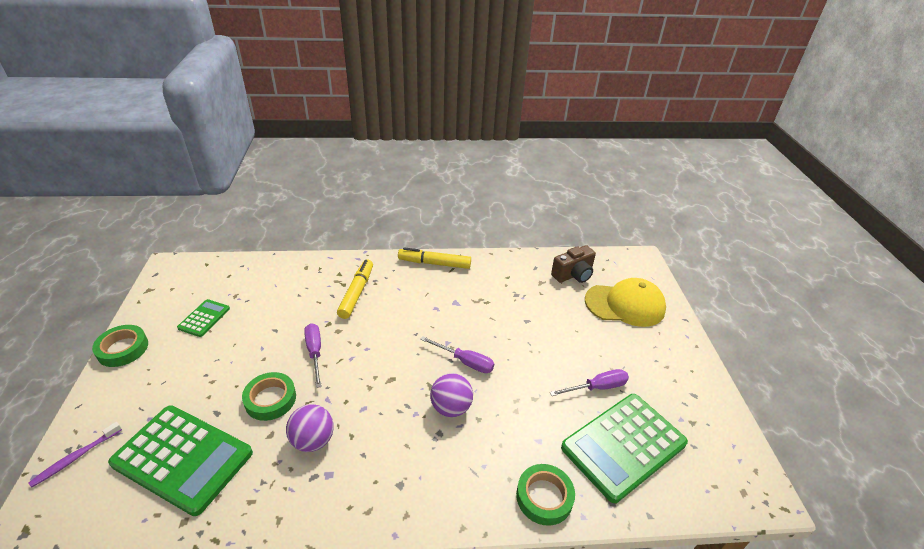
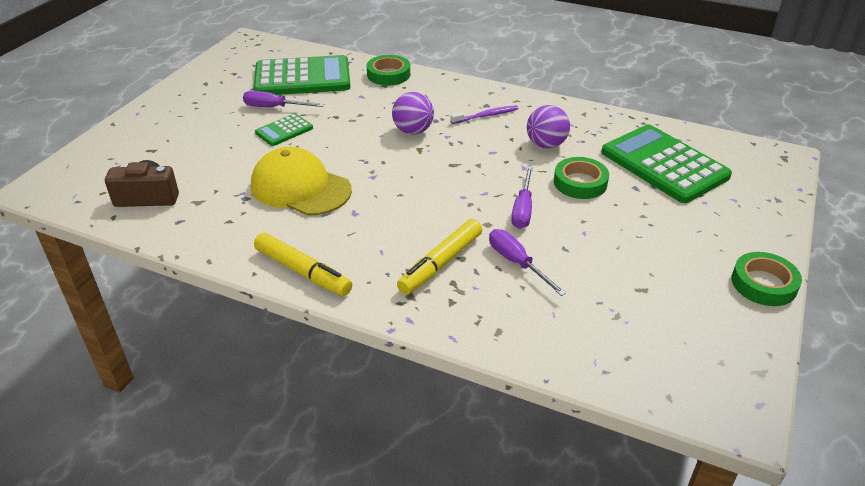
camera: 150 degrees left, 0 degrees up
purple toothbrush [28,422,122,487] -> purple toothbrush moved to [450,105,518,124]
green calculator [177,299,230,337] -> green calculator moved to [255,113,313,146]
purple screwdriver [420,336,494,373] -> purple screwdriver moved to [489,229,566,296]
yellow cap [585,278,666,327] -> yellow cap moved to [251,147,352,216]

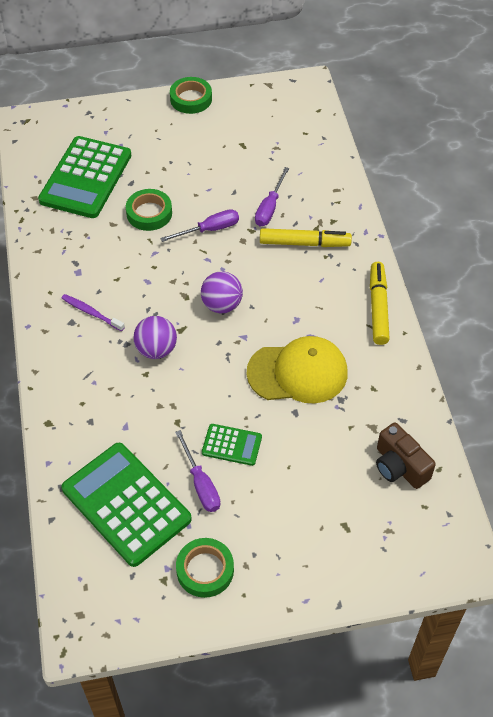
camera: 125 degrees left, 15 degrees up
yellow cap [251,147,352,216] -> yellow cap turned 90 degrees counterclockwise [246,336,348,403]
green tape [367,55,410,86] -> green tape moved to [176,538,234,598]
purple ball [527,105,570,148] -> purple ball moved to [201,271,243,313]

